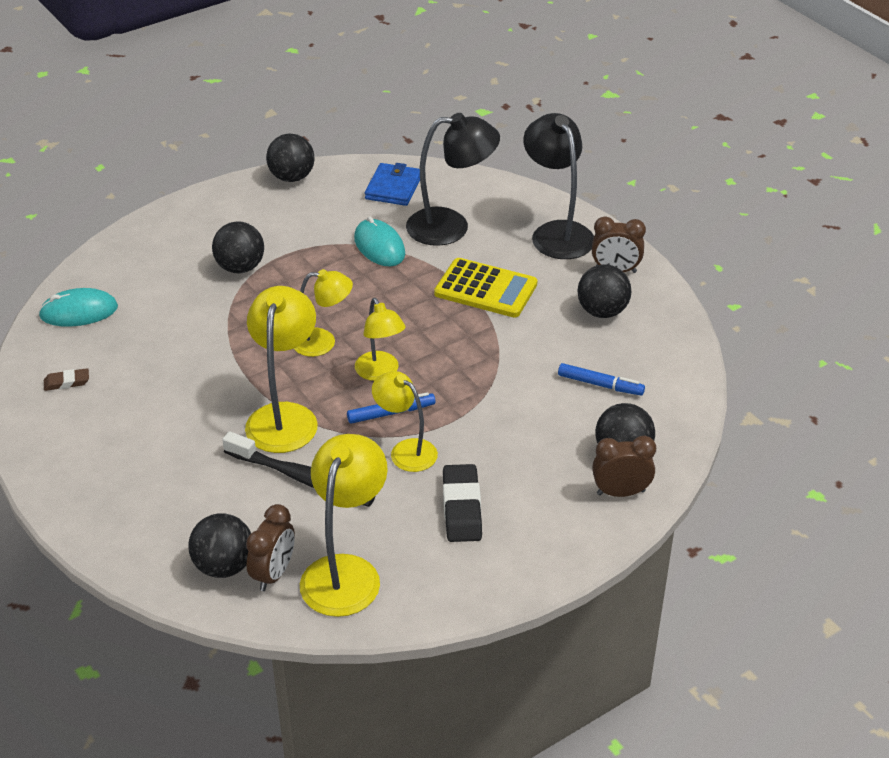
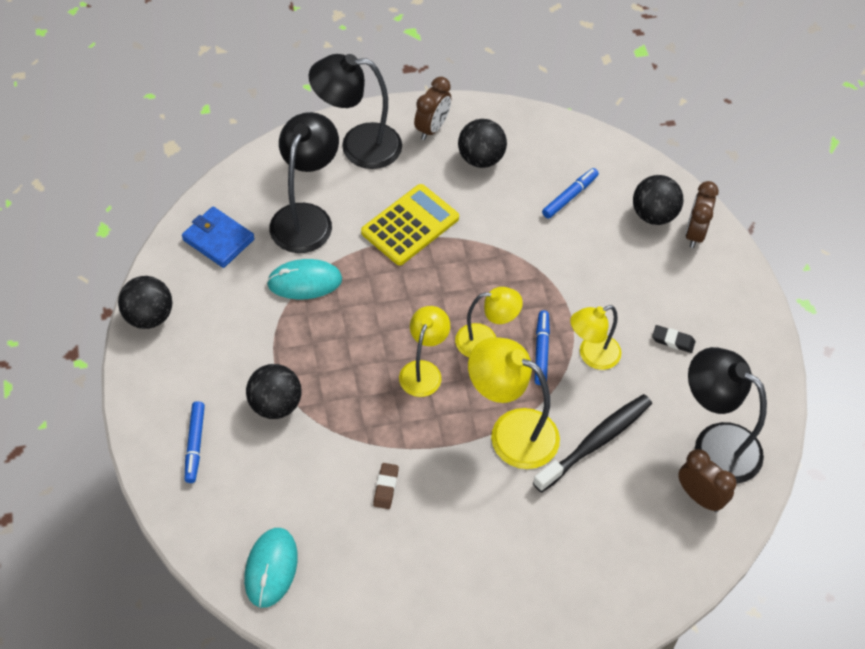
camera: 70 degrees left, 15 degrees up
brown eraser [44,368,89,391] -> brown eraser moved to [373,463,399,509]
black ball [188,513,251,578] -> none
yellow lamp [300,434,388,617] -> black lamp [688,347,767,484]
black eraser [443,464,482,542] -> black eraser [652,325,695,353], size x0.55
none -> blue marker [185,401,205,483]

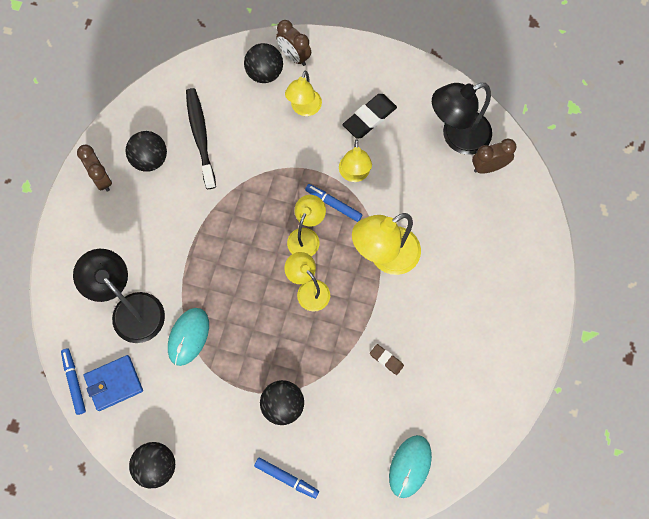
camera: 60 degrees left, 15 degrees up
turquoise mouse [244,528,298,608] -> turquoise mouse turned 75 degrees clockwise [389,435,432,498]
black lamp [309,54,402,169] -> none
yellow calculator [361,184,459,265] -> none
black toothbrush [533,394,652,492] -> black toothbrush moved to [186,88,216,189]
blue marker [542,168,599,219] -> blue marker moved to [61,349,86,415]
black eraser [652,325,695,353] -> black eraser [343,94,397,139], size x1.82
none -> yellow lamp [285,71,322,116]

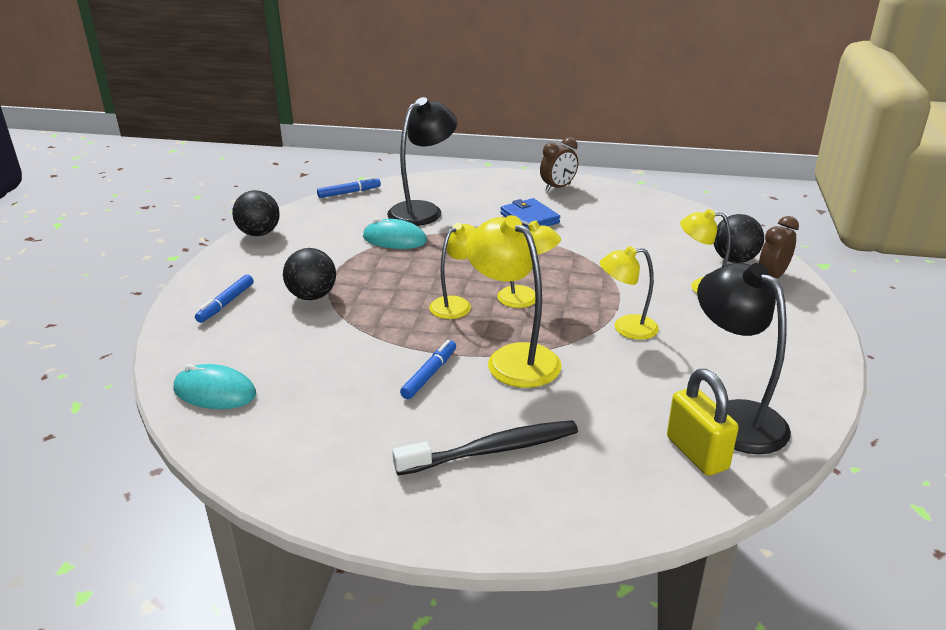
camera: 85 degrees right, 40 degrees down
blue wallet [84,355,143,411] -> blue wallet moved to [500,198,560,229]
black ball [126,131,167,172] -> none
black toothbrush [186,88,216,189] -> black toothbrush moved to [392,420,578,475]
blue marker [305,184,362,222] -> blue marker moved to [400,340,456,399]
black eraser [343,94,397,139] -> none
brown eraser [370,344,404,375] -> none
brown clock [472,139,517,174] -> yellow padlock [667,369,739,476]

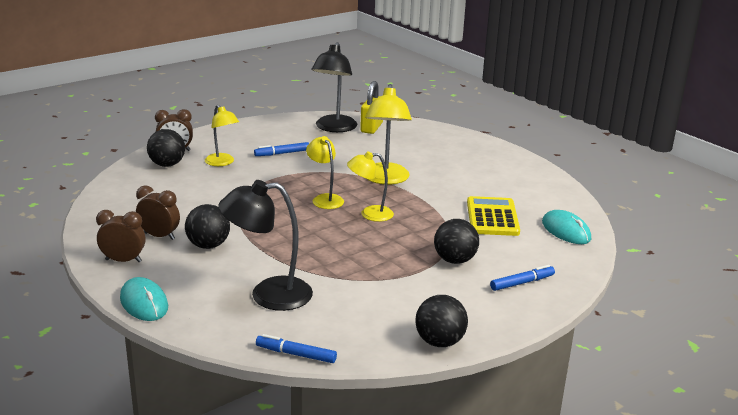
camera: 140 degrees left, 5 degrees down
turquoise mouse [363,218,427,249] -> turquoise mouse moved to [120,277,168,321]
black toothbrush [392,420,578,475] -> none
blue marker [400,340,456,399] -> blue marker moved to [254,142,309,156]
blue wallet [500,198,560,229] -> black ball [185,204,230,249]
yellow lamp [600,246,659,340] -> none
none -> brown clock [136,186,180,240]
none -> yellow calculator [467,196,520,236]

